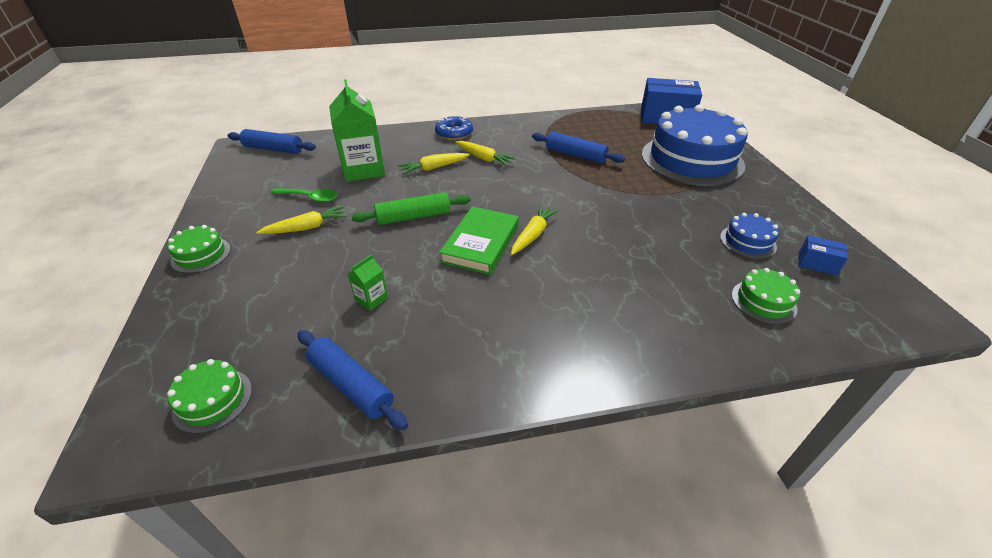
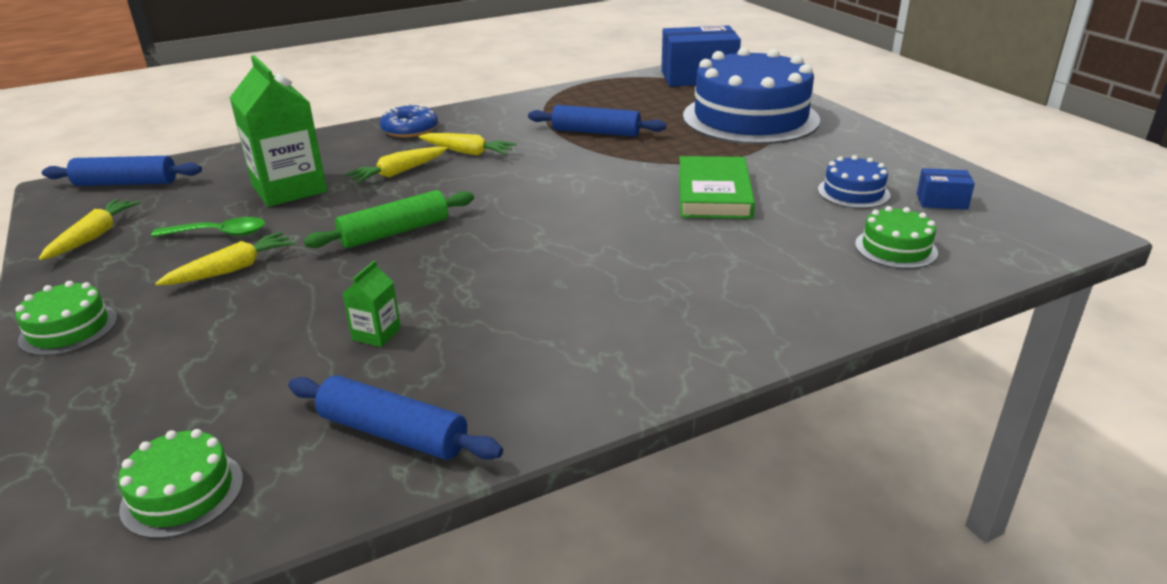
camera: 15 degrees left, 10 degrees down
green book [439,206,519,275] -> green book moved to [679,156,755,219]
yellow carrot [511,205,559,255] -> yellow carrot moved to [39,199,141,260]

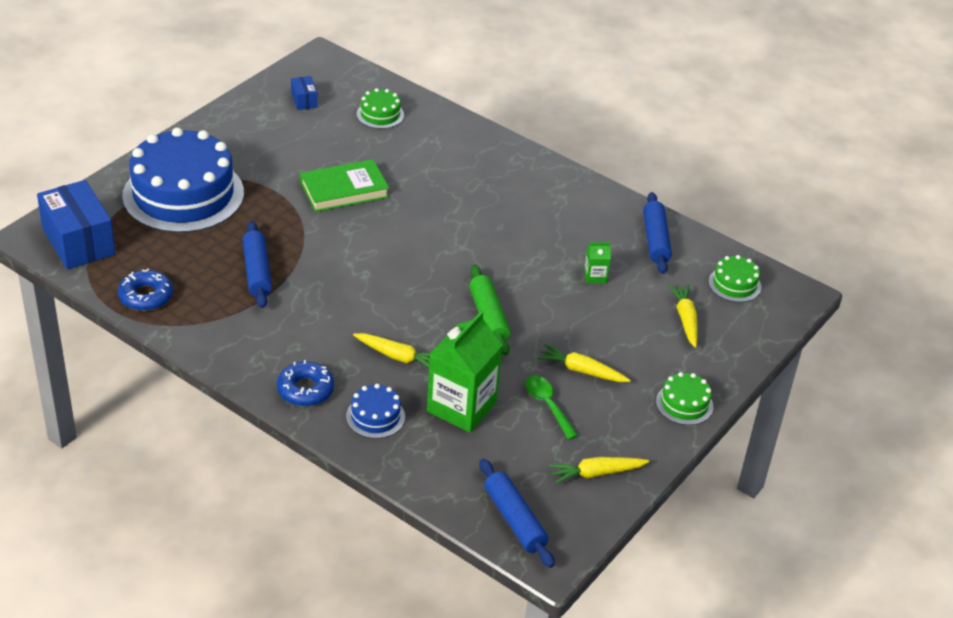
camera: 120 degrees left, 10 degrees up
green rolling pin [304,190,474,248] -> green rolling pin turned 45 degrees clockwise [469,265,510,356]
yellow carrot [419,133,517,156] -> yellow carrot moved to [668,284,698,348]
blue cake [818,155,890,208] -> blue cake moved to [346,384,405,439]
none -> blue donut [118,269,173,311]

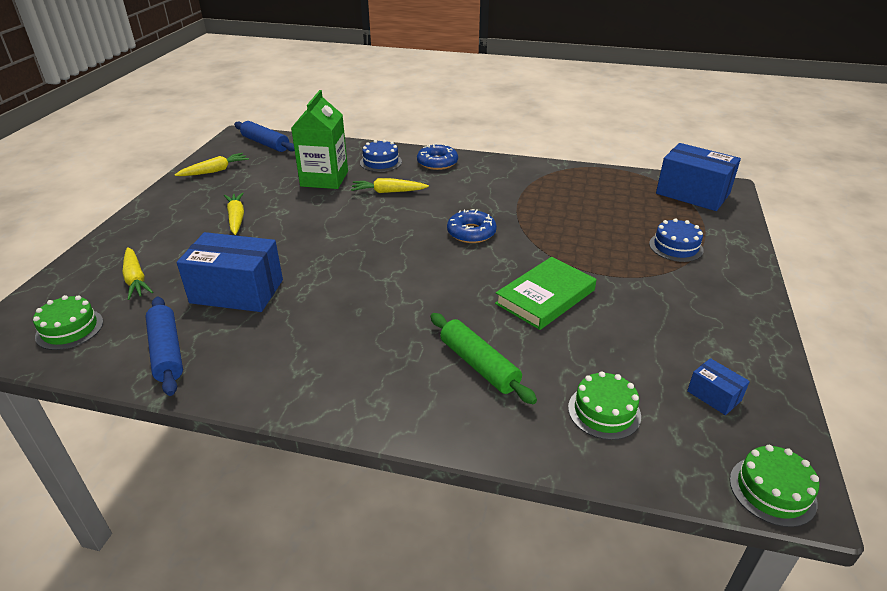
camera: 160 degrees right, 5 degrees down
blue donut [118,269,173,311] -> blue donut moved to [447,209,497,243]
blue cake [122,127,244,233] -> blue cake [649,218,704,262], size x0.43
blue rolling pin [242,221,272,308] -> none
green rolling pin [469,265,510,356] -> green rolling pin moved to [430,313,537,404]
green spoon [525,376,578,440] -> none
yellow carrot [537,344,631,382] -> yellow carrot turned 105 degrees counterclockwise [224,192,244,235]
green carton [584,243,611,283] -> blue box [177,232,283,312]
green cake [656,372,713,425] -> green cake moved to [730,445,819,527]

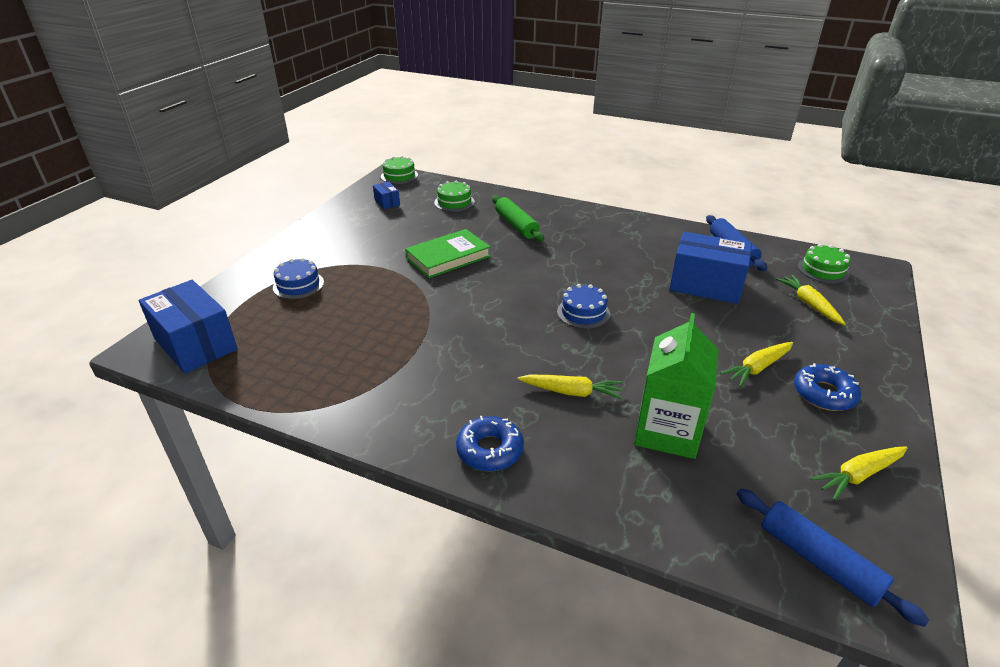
camera: 170 degrees left, 0 degrees up
yellow carrot [224,192,244,235] -> yellow carrot turned 60 degrees clockwise [720,342,793,387]
blue cake [360,140,402,172] -> blue cake moved to [557,284,610,329]
blue donut [447,209,497,243] -> blue donut moved to [794,363,861,411]

